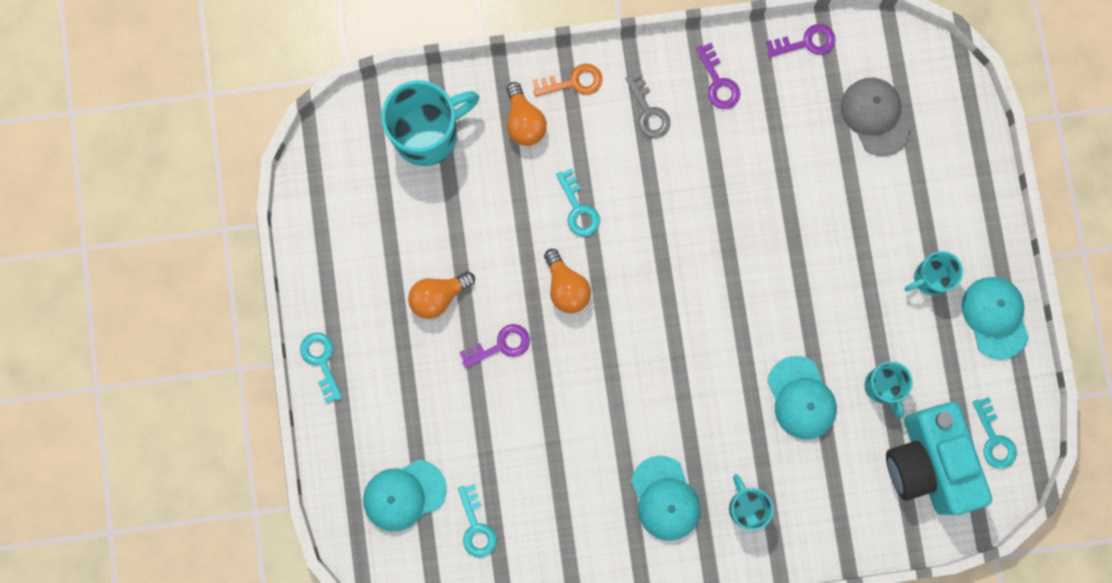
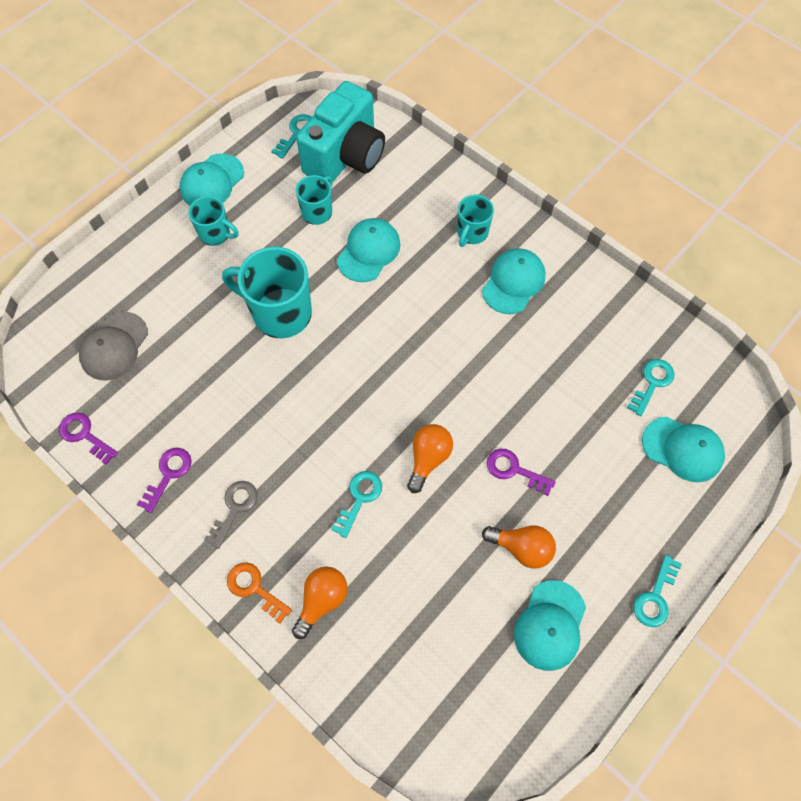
camera: 130 degrees left, 15 degrees down
turquoise mug [381,80,479,166] -> turquoise mug moved to [222,247,312,338]
none -> turquoise cap [514,580,586,671]

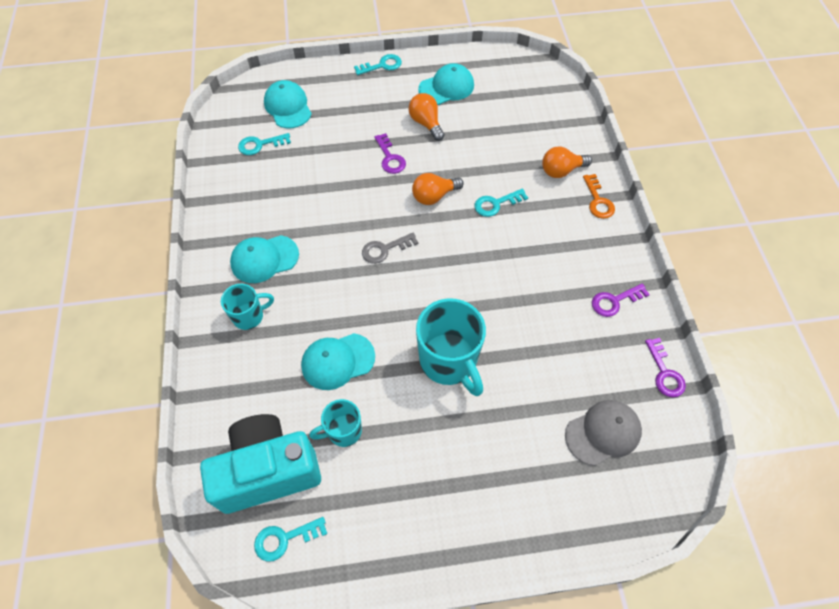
camera: 140 degrees left, 5 degrees down
turquoise cap [180,153,244,206] -> none
turquoise mug [188,196,239,246] -> none
grey key [204,481,258,549] -> grey key moved to [362,233,418,264]

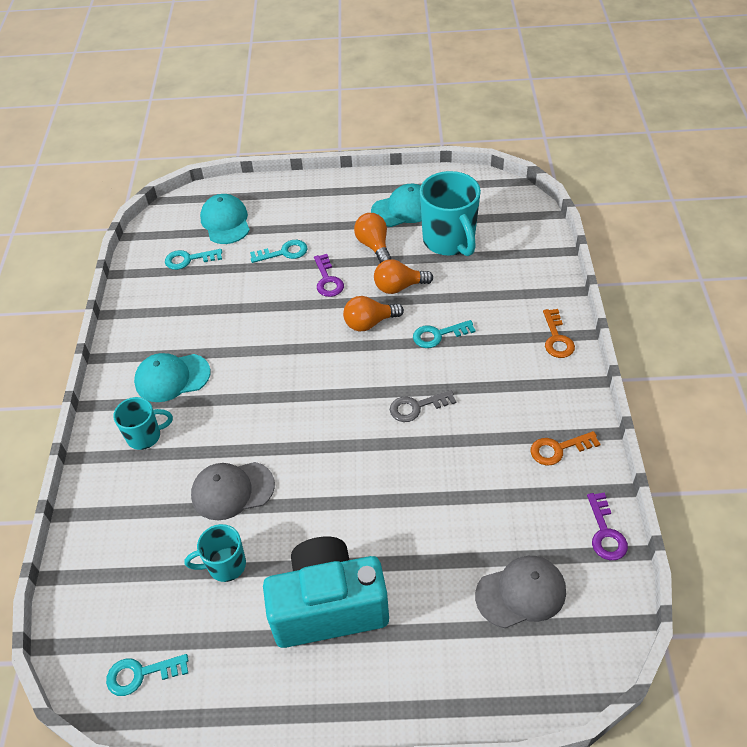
camera: 10 degrees right, 10 degrees down
turquoise camera [200,414,321,514] -> turquoise camera moved to [263,537,389,648]
turquoise cap [301,333,375,390] -> grey cap [191,462,275,520]
turquoise key [354,54,402,75] -> turquoise key moved to [250,240,307,263]
grey key [362,233,418,264] -> grey key moved to [390,390,456,422]
turquoise mug [416,298,486,396] -> turquoise mug moved to [420,171,481,256]
orange light bulb [542,146,592,178] -> orange light bulb moved to [374,259,433,294]
purple key [592,283,650,317] -> orange key [531,431,600,465]

